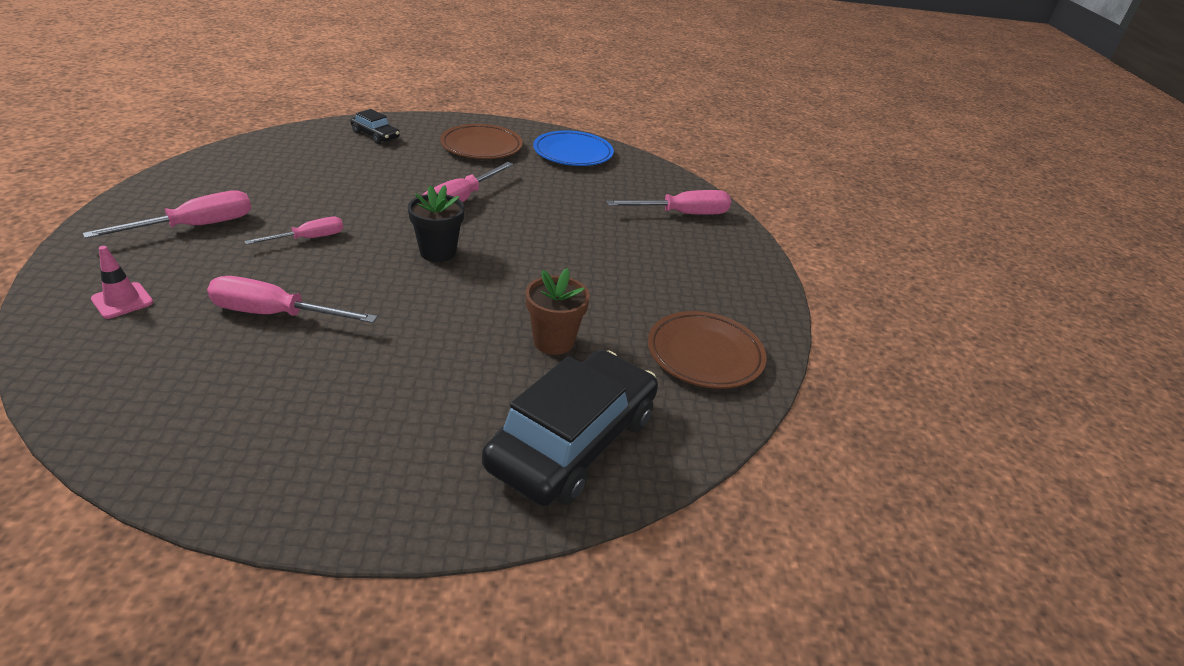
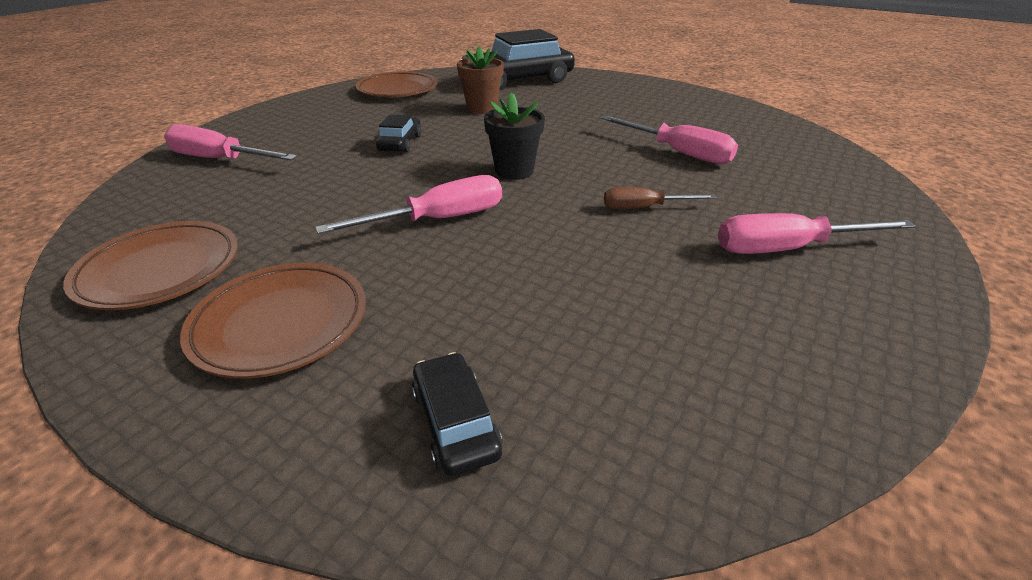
camera: 145 degrees left, 0 degrees up
pink traffic cone [91,246,153,319] -> none
pink screwdriver [245,217,343,245] -> brown screwdriver [604,187,717,209]
blue plate [533,130,614,166] -> brown plate [63,221,238,310]
none -> black car [376,115,421,152]

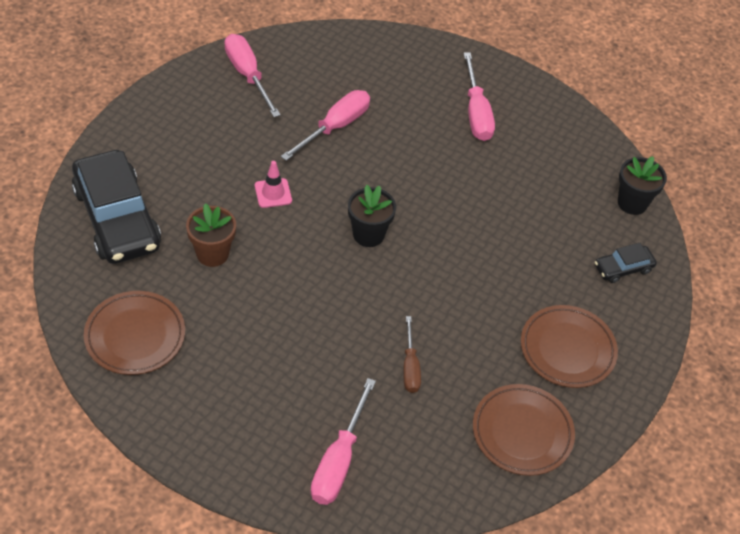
camera: 95 degrees left, 15 degrees up
pink screwdriver [315,175,502,234] -> pink screwdriver moved to [224,34,281,117]
black car [376,115,421,152] -> none
brown screwdriver [604,187,717,209] -> brown screwdriver moved to [403,316,421,393]
none -> pink traffic cone [255,161,292,208]
none -> black flower pot [618,156,667,215]

